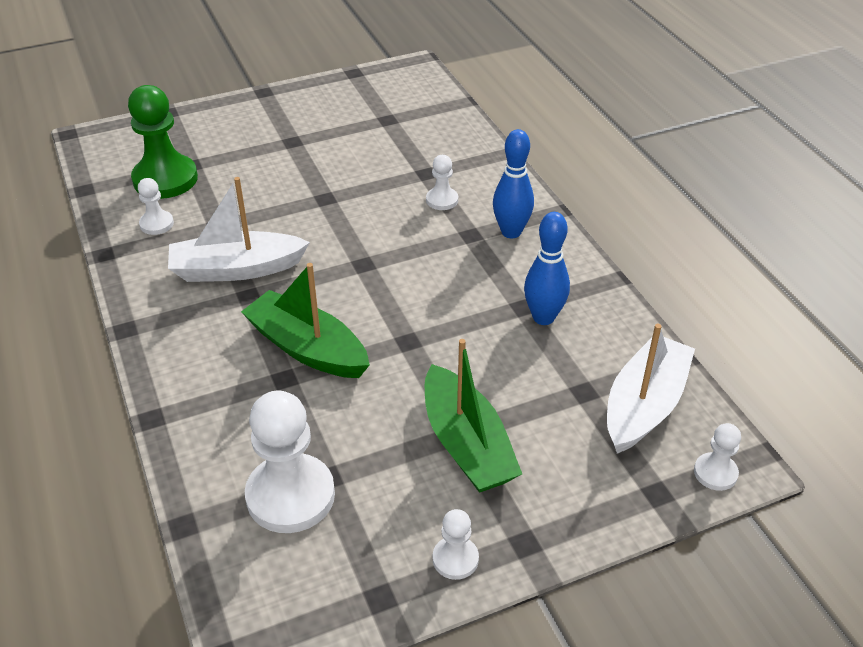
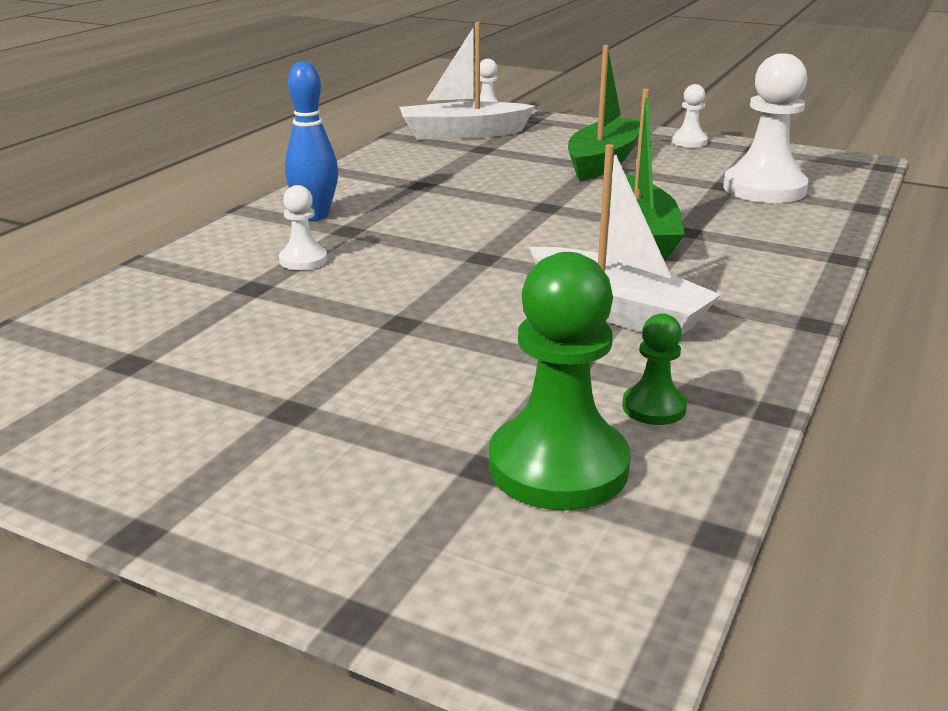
camera: 130 degrees left, 15 degrees down
white pawn [138,178,174,235] -> green pawn [622,313,687,425]
blue bowling pin [524,212,570,325] -> none

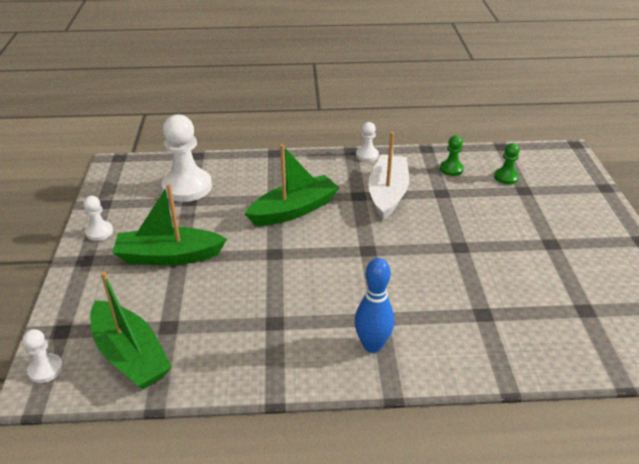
camera: 120 degrees left, 10 degrees up
white pawn [279,185,327,270] -> white pawn moved to [356,122,379,162]
white boat [399,22,535,139] -> green boat [90,271,172,390]
green pawn [489,252,631,510] -> green pawn [494,143,520,184], size x0.50

